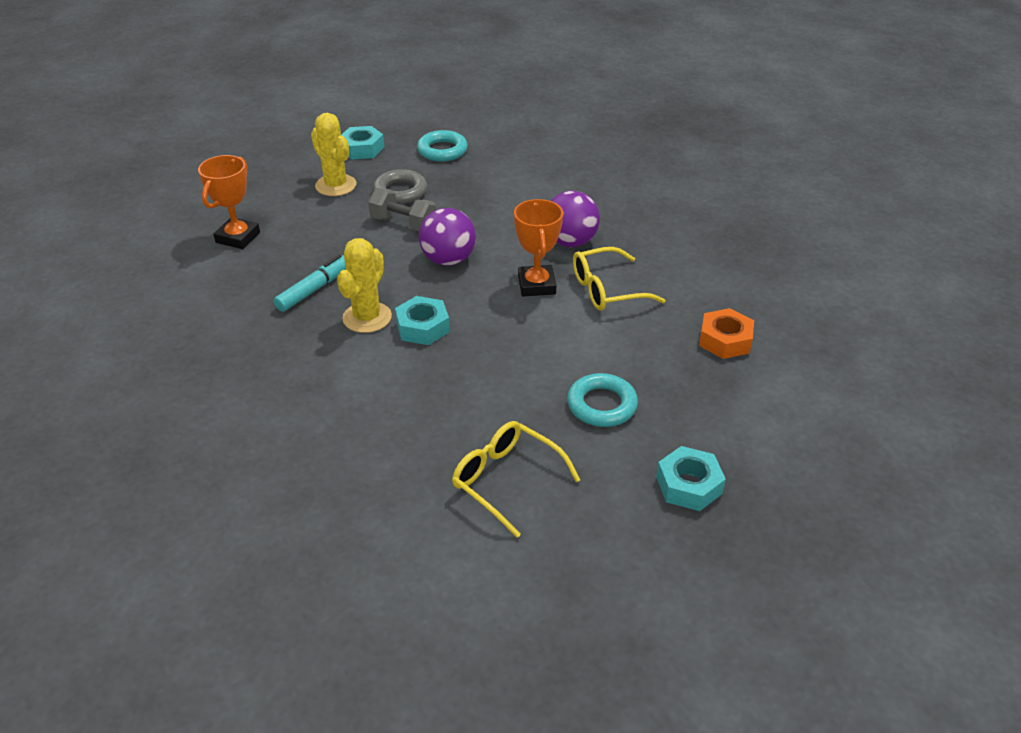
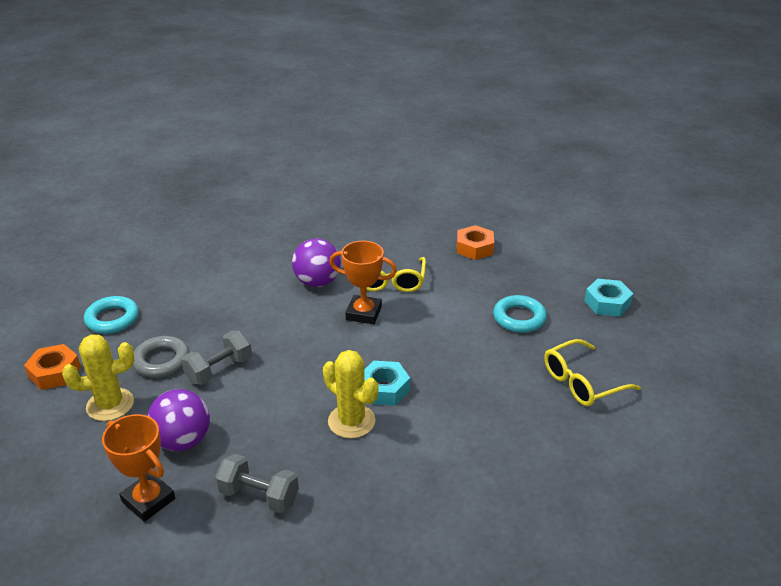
camera: 70 degrees left, 5 degrees down
turquoise marker [274,254,346,312] -> none
turquoise nut [341,126,384,160] -> orange nut [24,344,81,390]
purple ball [419,208,476,266] -> purple ball moved to [147,389,210,451]
none -> grey dumbbell [215,454,299,513]

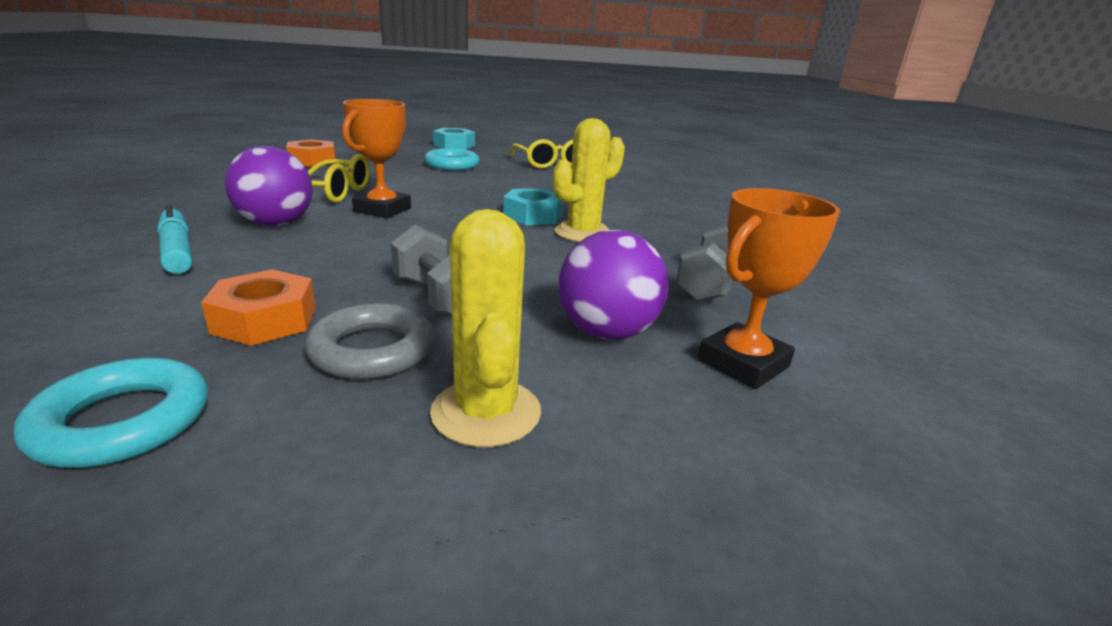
camera: 85 degrees left, 10 degrees down
orange nut [24,344,81,390] -> orange nut moved to [201,269,316,346]
none -> turquoise marker [157,205,192,274]

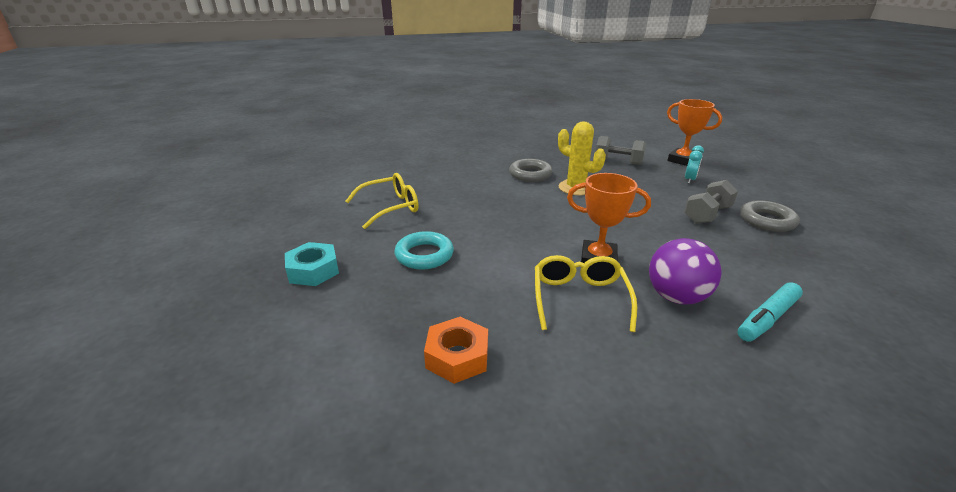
camera: 95 degrees left, 5 degrees up
turquoise ring [14,358,208,468] -> none
orange nut [201,269,316,346] -> none
yellow cactus [430,209,541,447] -> none
turquoise nut [503,188,563,225] -> none
purple ball [559,230,669,340] -> turquoise clock [685,145,704,184]
none -> grey ring [509,159,552,182]

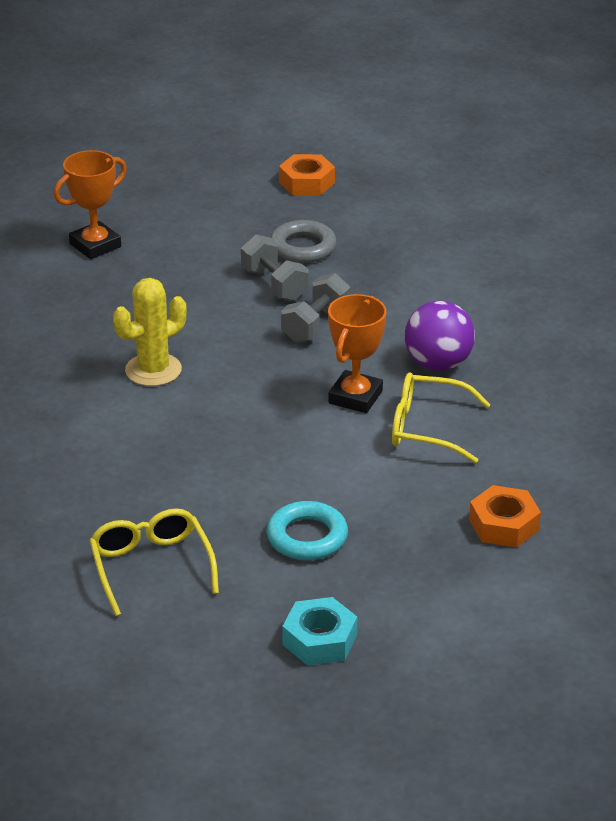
camera: 80 degrees left, 5 degrees up
grey ring [509,159,552,182] -> none
grey dumbbell [596,136,646,165] -> grey dumbbell moved to [281,273,350,343]
turquoise clock [685,145,704,184] -> none
turquoise marker [737,282,803,342] -> none
none -> orange nut [279,154,335,196]

